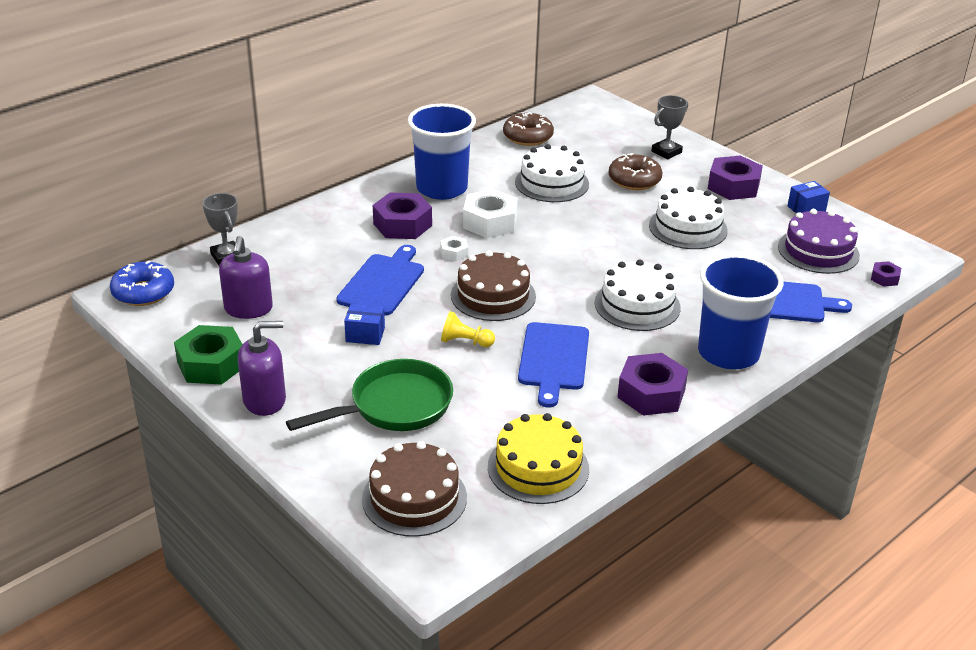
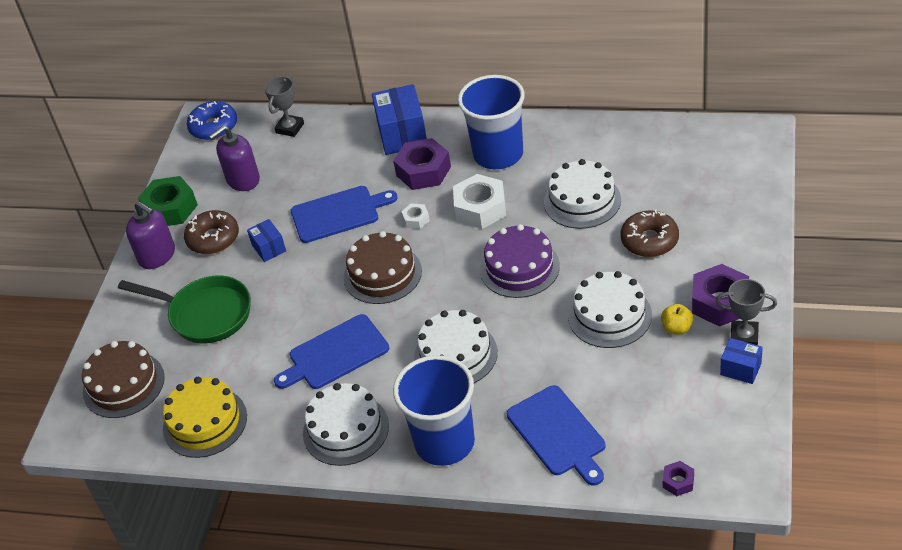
camera: 60 degrees right, 10 degrees up
yellow pawn [441,311,495,347] -> none
brown donut [503,112,554,146] -> brown donut moved to [184,210,239,254]
purple nut [617,353,688,416] -> white cake [303,383,389,466]
grey trophy [652,95,688,159] -> grey trophy moved to [715,279,777,345]
purple cake [778,209,860,274] -> purple cake moved to [480,224,560,298]
none -> blue box [372,84,427,155]
none -> yellow apple [661,304,694,335]

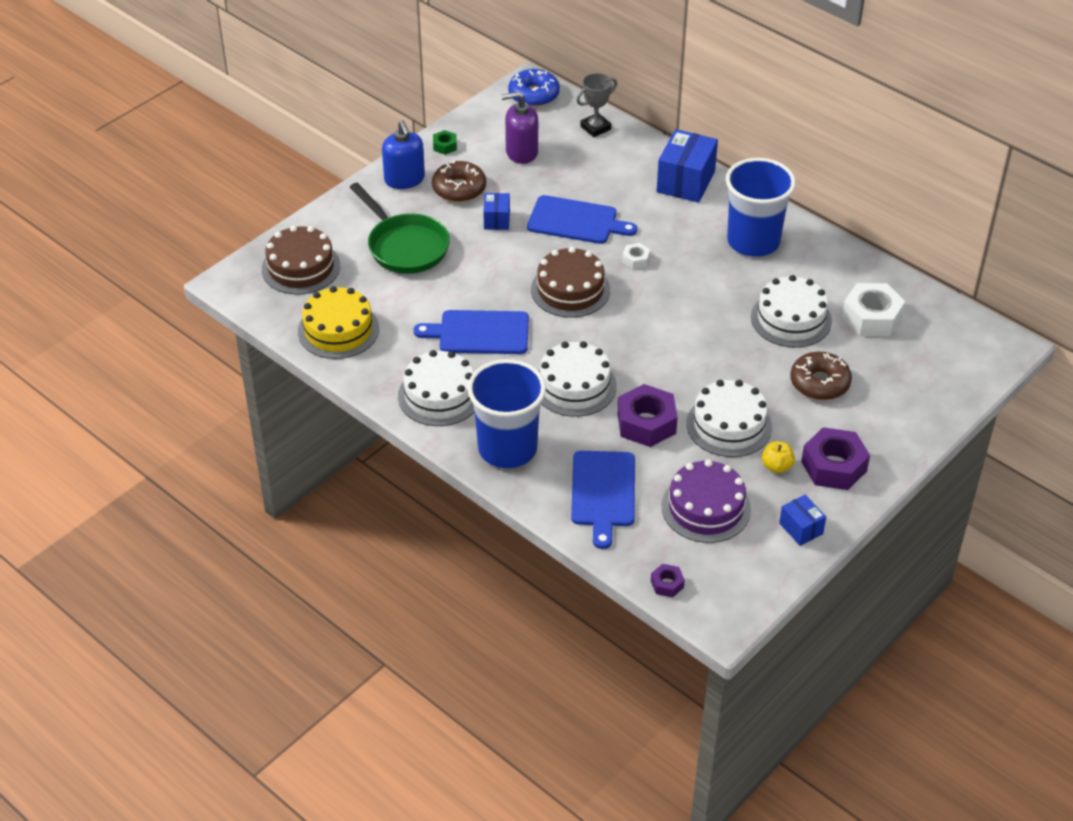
camera: 25 degrees right, 0 degrees up
purple soap dispenser [126,201,175,269] -> blue soap dispenser [382,120,425,189]
green nut [138,176,198,226] -> green nut [433,130,457,155], size x0.49
purple nut [393,138,451,190] -> purple nut moved to [617,384,678,447]
white nut [453,174,506,229] -> white nut moved to [841,283,905,336]
purple cake [480,224,560,298] -> purple cake moved to [662,460,751,543]
grey trophy [715,279,777,345] -> none

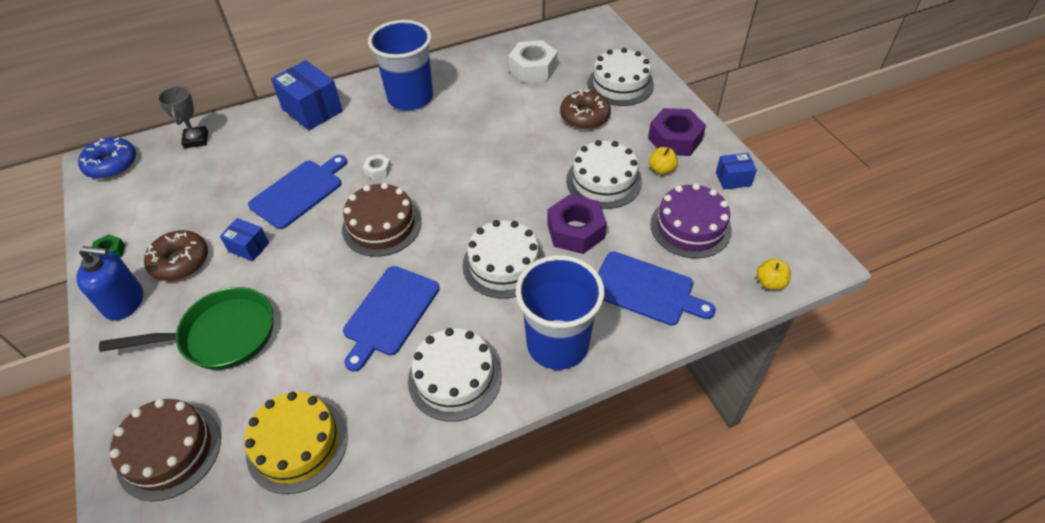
camera: 65 degrees left, 5 degrees up
purple soap dispenser [501,91,538,164] -> none
purple nut [651,564,685,597] -> yellow apple [757,258,791,290]
white cake [751,275,832,347] -> white cake moved to [588,48,654,106]

